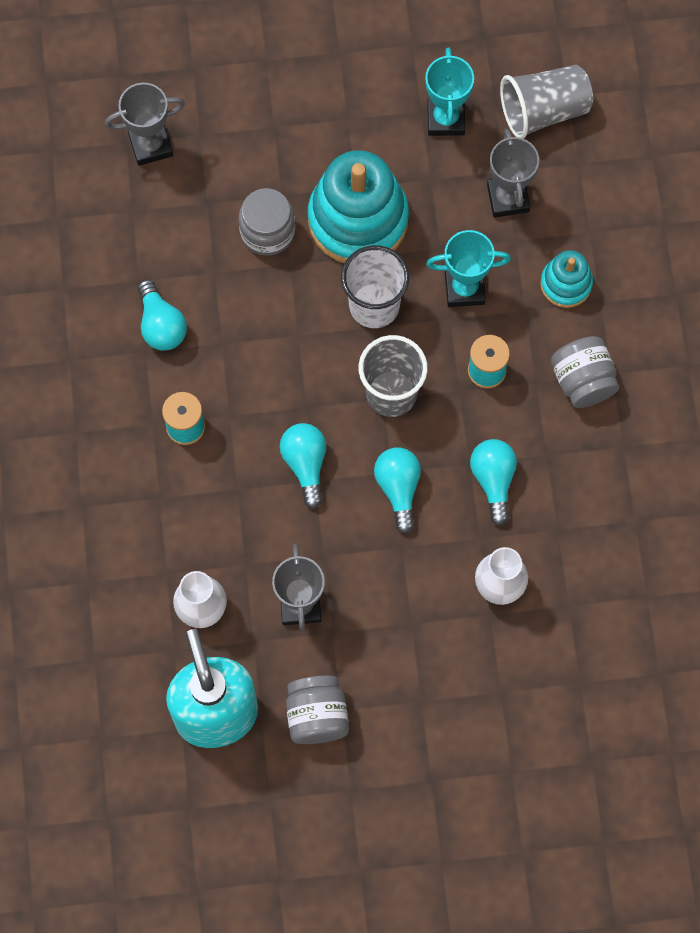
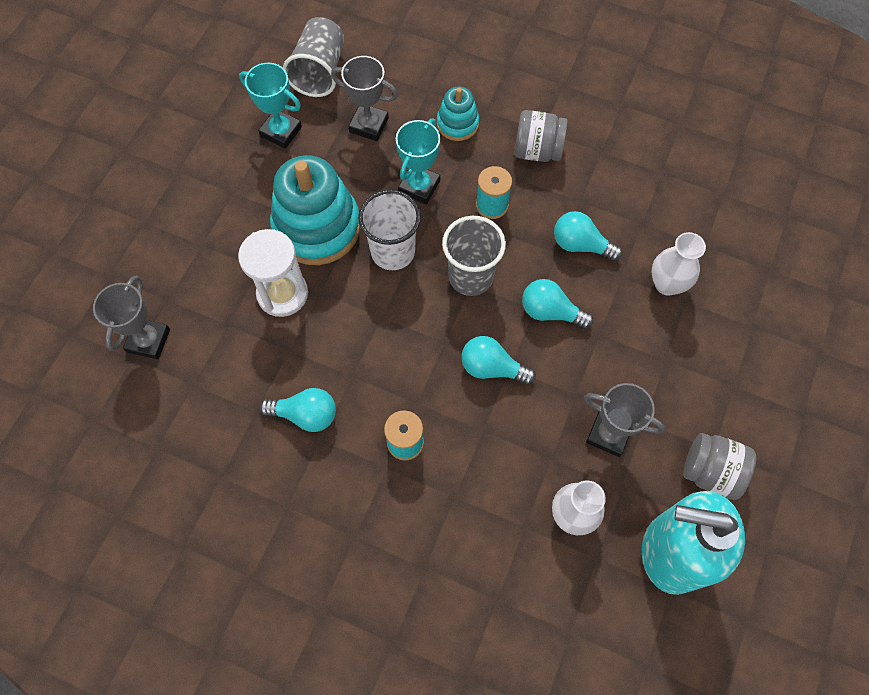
camera: 60 degrees left, 5 degrees down
grey jar [239,188,295,256] -> white hourglass [238,229,308,317]

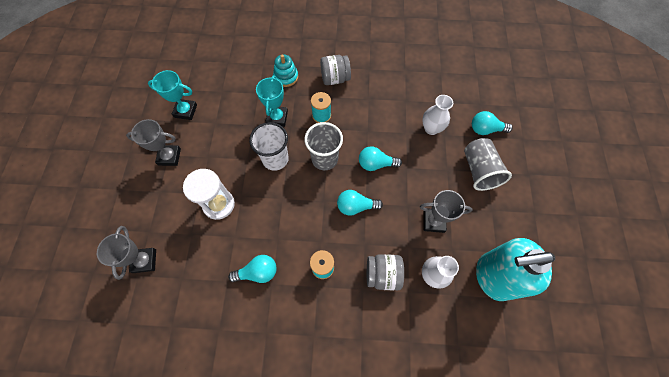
camera: 20 degrees left, 0 degrees up
turquoise stacking toy [270,155,360,265] -> none
grey cup [283,17,344,97] -> grey cup moved to [464,138,512,191]
grey trophy [331,56,398,141] -> grey trophy moved to [126,119,181,166]
turquoise light bulb [554,211,622,261] -> turquoise light bulb moved to [472,111,513,135]
grey jar [683,433,756,500] -> grey jar moved to [367,254,404,290]

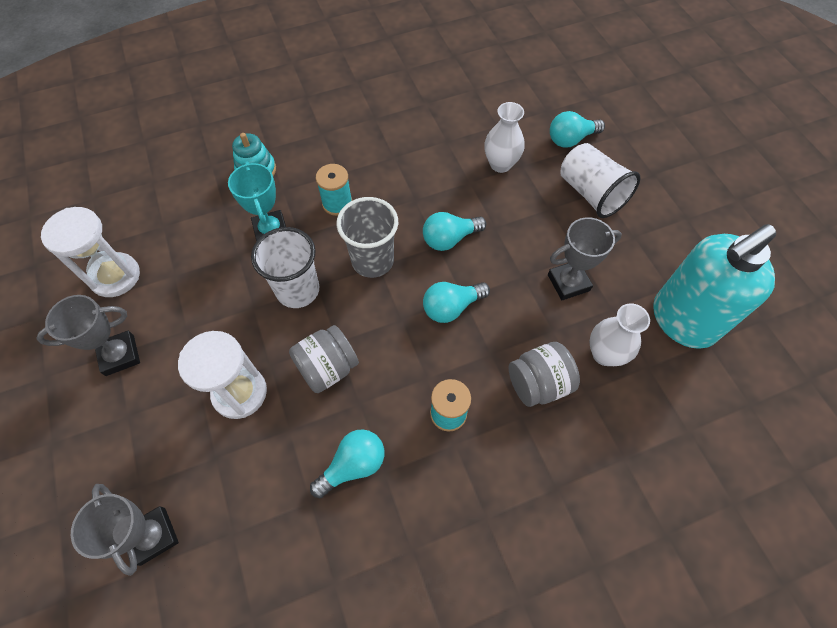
camera: 25 degrees left, 5 degrees down
turquoise trophy [148,70,197,120] -> white hourglass [41,207,140,297]
grey jar [320,55,351,85] -> grey jar moved to [289,325,359,393]
grey cup [464,138,512,191] -> white cup [560,143,641,218]

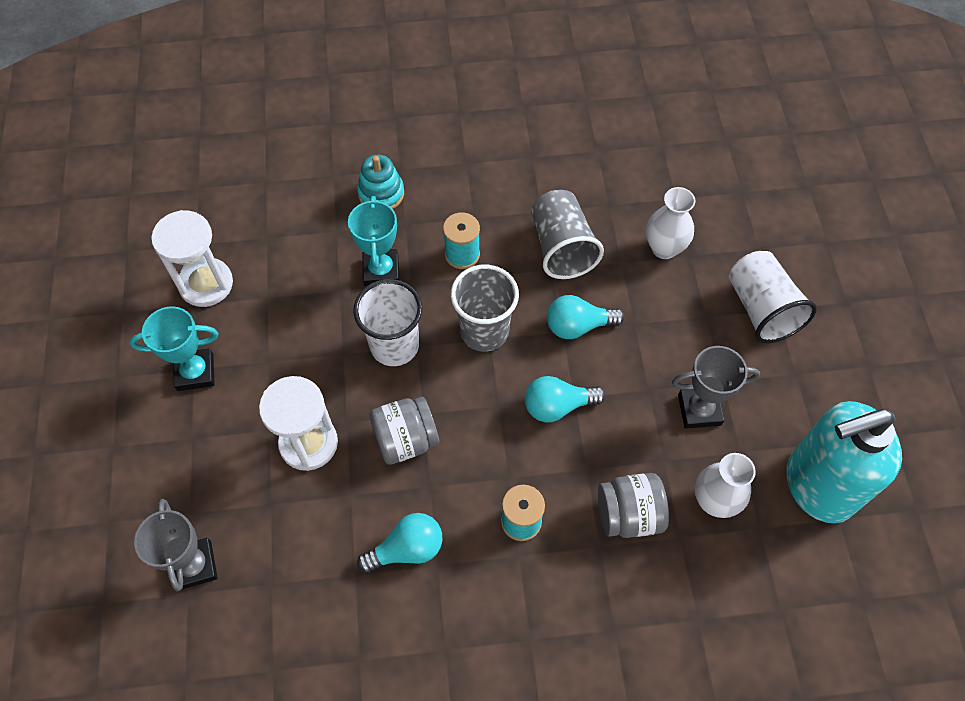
camera: 15 degrees right, 0 degrees up
grey trophy [36,295,140,376] -> turquoise trophy [129,306,218,391]
turquoise light bulb [550,111,605,148] -> none
none -> grey cup [531,190,604,279]

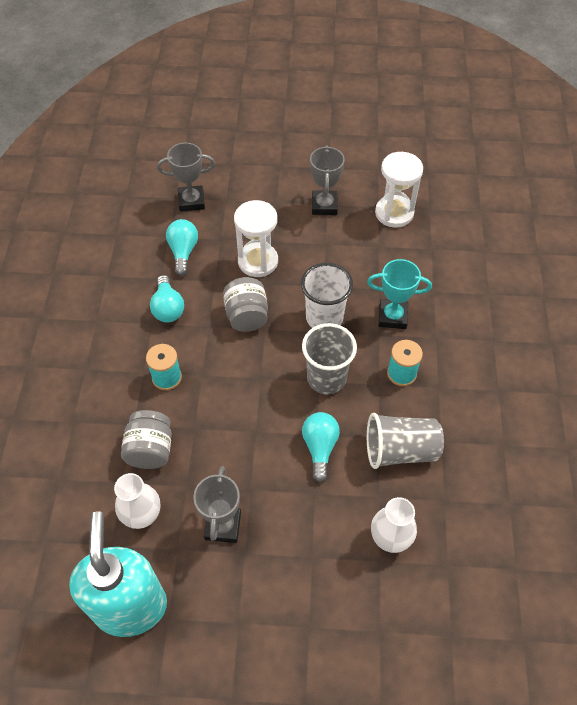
camera: 100 degrees right, 5 degrees down
turquoise trophy [129,306,218,391] -> grey trophy [310,145,345,215]
turquoise stacking toy [357,155,404,209] -> none
turquoise light bulb [525,376,605,422] -> turquoise light bulb moved to [166,219,198,276]
white cup [729,251,817,343] -> none

